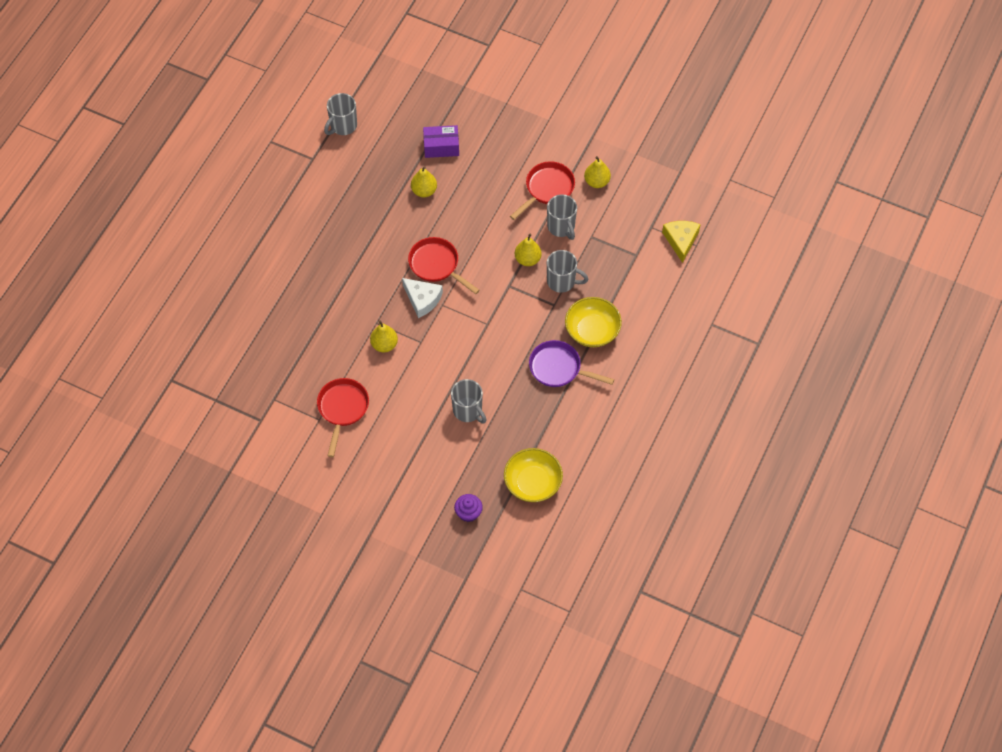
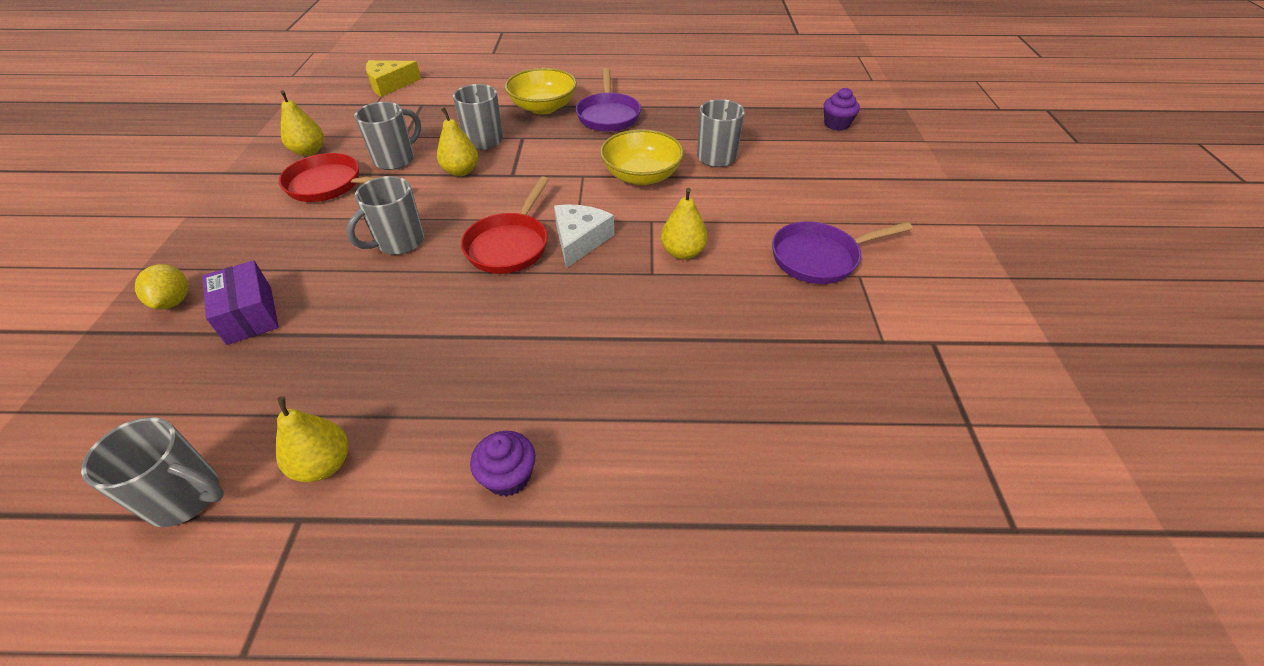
camera: 115 degrees left, 15 degrees down
red pan [317,378,369,457] -> purple pan [772,221,913,284]
yellow pear [411,166,437,197] -> yellow pear moved to [276,396,348,482]
yellow bowl [504,448,563,502] -> yellow bowl moved to [600,129,684,185]
none -> yellow lemon [135,264,188,310]
none -> grey mug [346,176,424,255]
none -> purple cupcake [470,431,536,497]

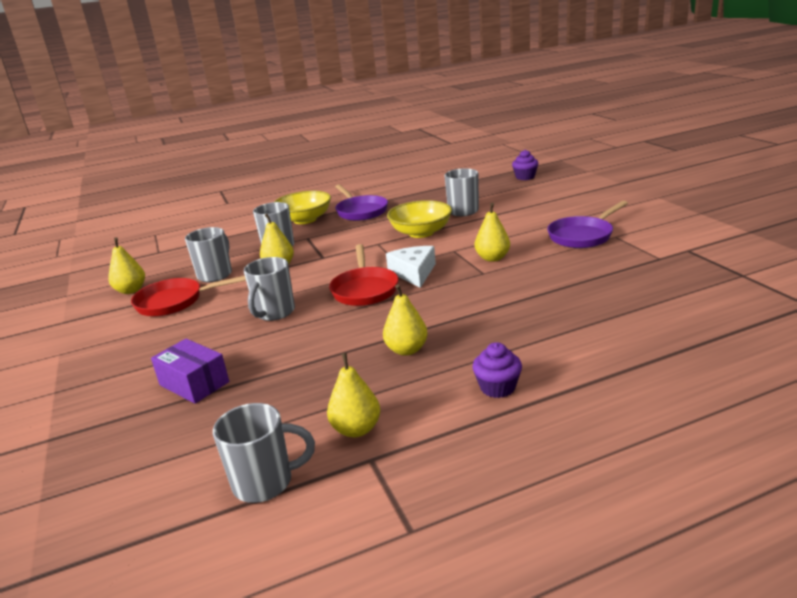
camera: 20 degrees left, 20 degrees down
yellow lemon [135,264,188,310] -> none
yellow cheese [366,60,421,97] -> none
none -> yellow pear [383,284,428,356]

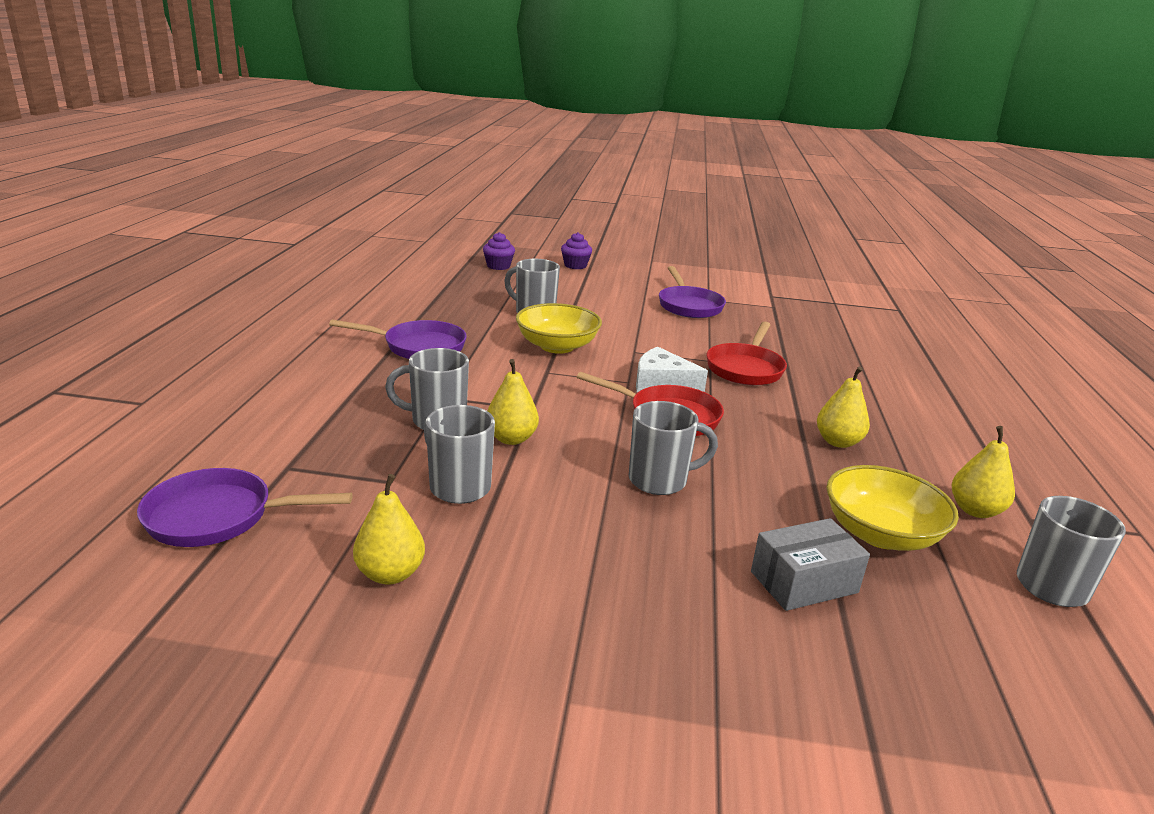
camera: 65 degrees left, 0 degrees up
red pan [131,276,246,316] -> red pan moved to [706,322,787,386]
purple box [151,339,229,404] -> grey box [751,518,870,611]
grey mug [244,257,295,321] -> grey mug turned 60 degrees counterclockwise [629,401,718,495]
yellow bowl [274,191,331,224] -> yellow bowl moved to [826,465,959,551]
purple cupcake [472,342,522,398] -> purple cupcake moved to [561,232,592,269]
yellow pear [475,203,510,262] -> none
none -> purple pan [137,468,352,547]

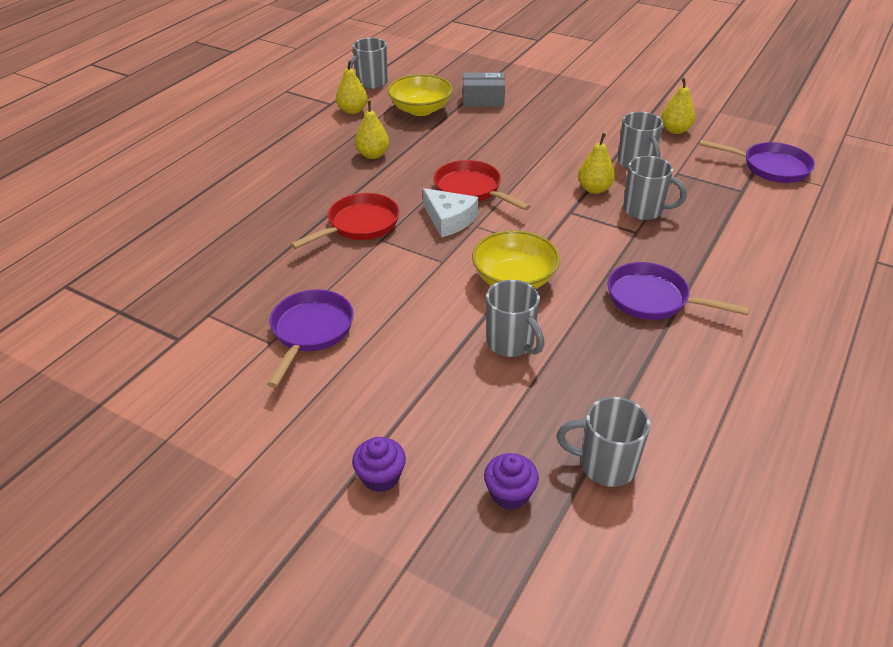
camera: 155 degrees left, 15 degrees up
grey mug [629,401,718,495] -> grey mug moved to [557,397,651,487]

